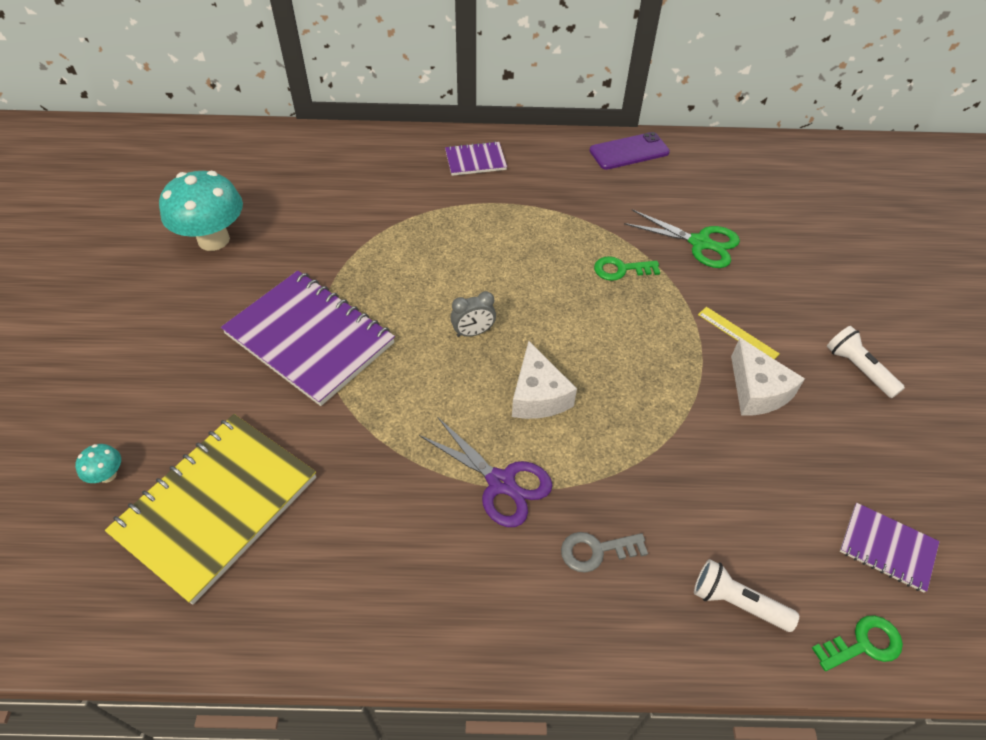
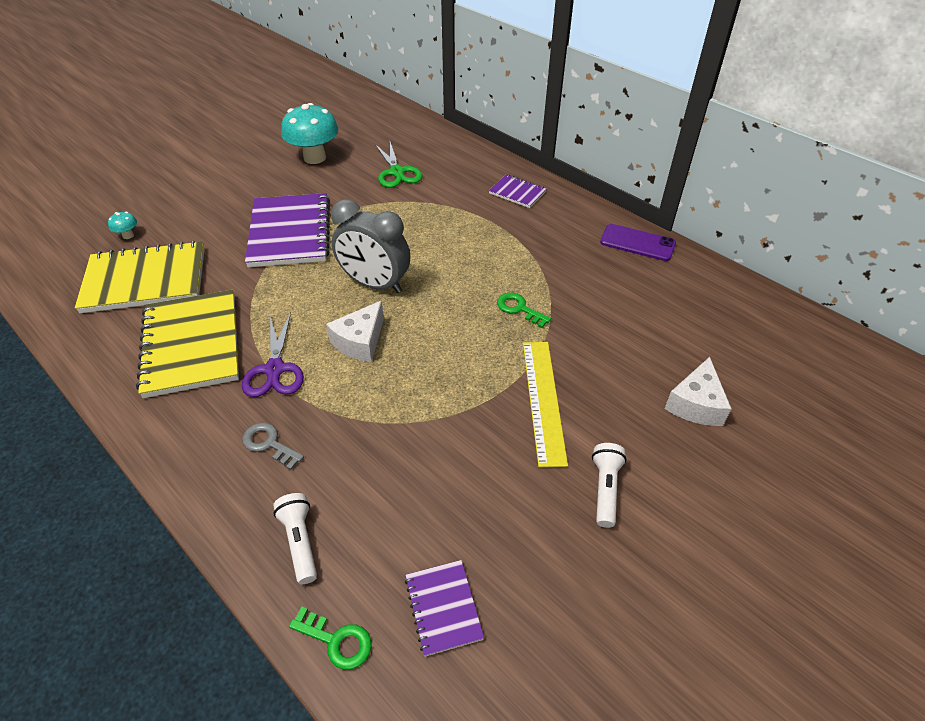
camera: 45 degrees right, 5 degrees down
grey clock [450,291,496,337] -> grey clock [331,199,410,293], size x2.14
green scissors [624,209,740,268] -> green scissors moved to [375,142,423,188]
yellow ruler [698,307,780,359] -> yellow ruler [523,342,568,468], size x1.90
white cheese [731,338,805,416] -> white cheese moved to [665,357,732,426]
none -> yellow notebook [136,290,239,398]

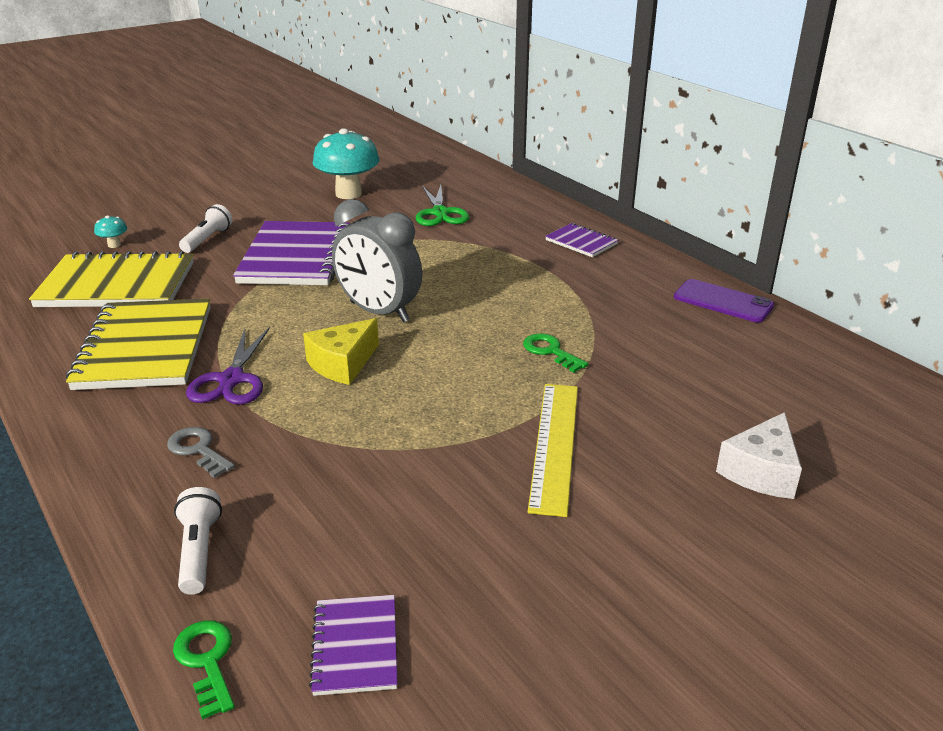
camera: 10 degrees right, 15 degrees down
green key [289,607,372,670] -> green key turned 150 degrees counterclockwise [173,620,235,720]
white cheese [326,301,384,362] -> yellow cheese [303,318,379,385]
white flashlight [592,443,627,528] -> white flashlight moved to [179,204,232,253]

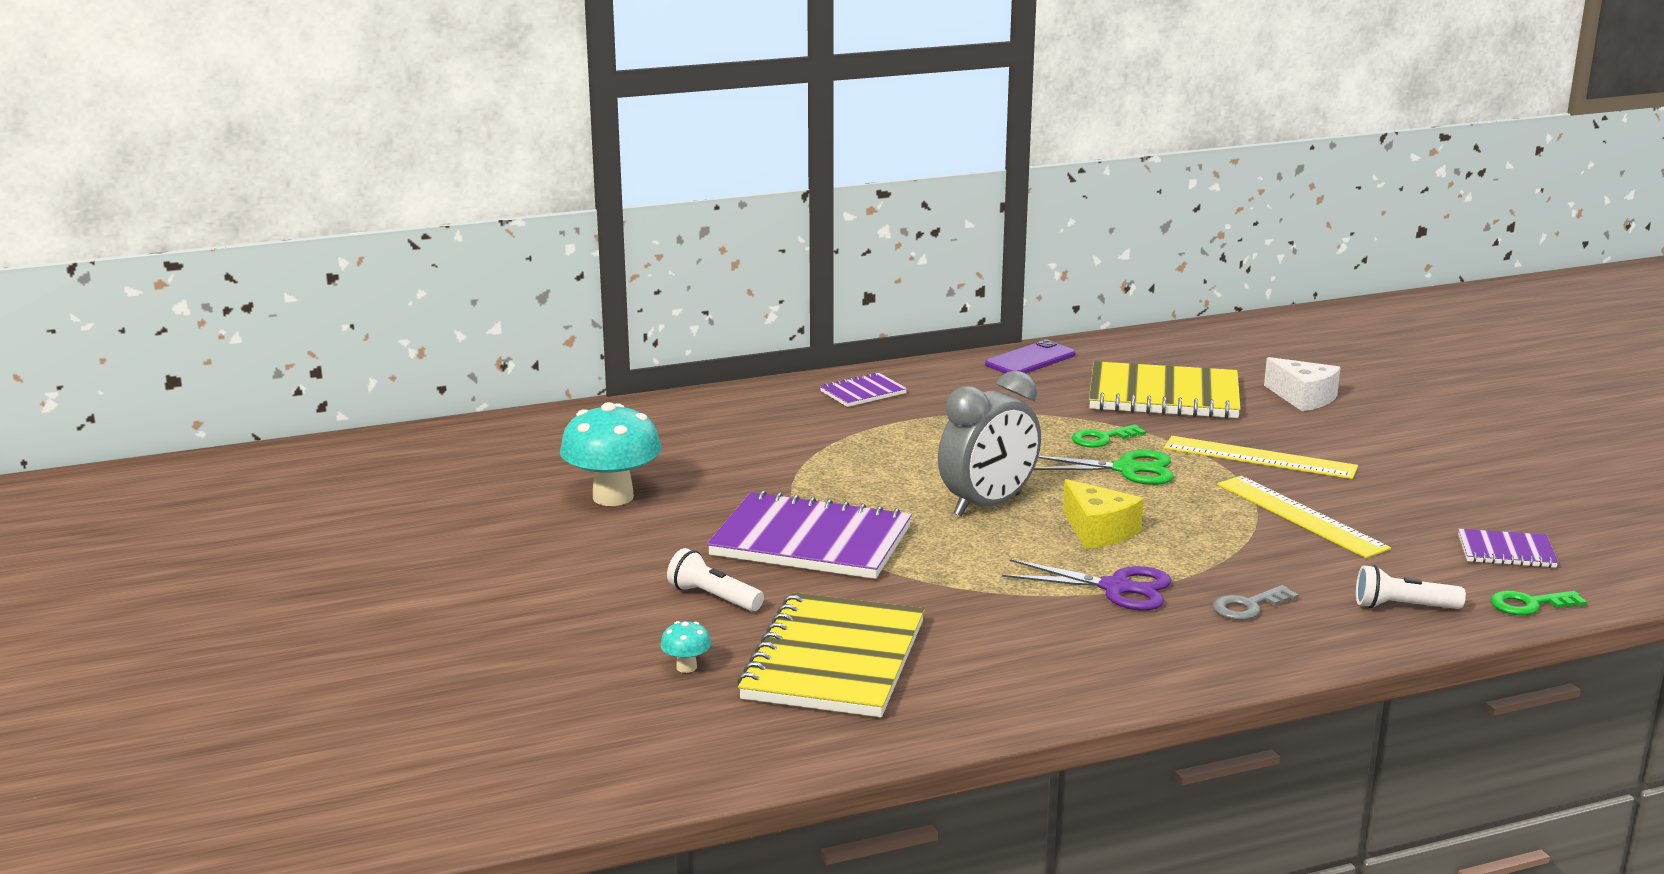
camera: 75 degrees left, 10 degrees down
yellow notebook [66,299,211,390] -> yellow notebook moved to [1089,361,1241,419]
green scissors [416,185,469,226] -> green scissors moved to [1034,450,1174,485]
none -> yellow ruler [1217,476,1391,558]

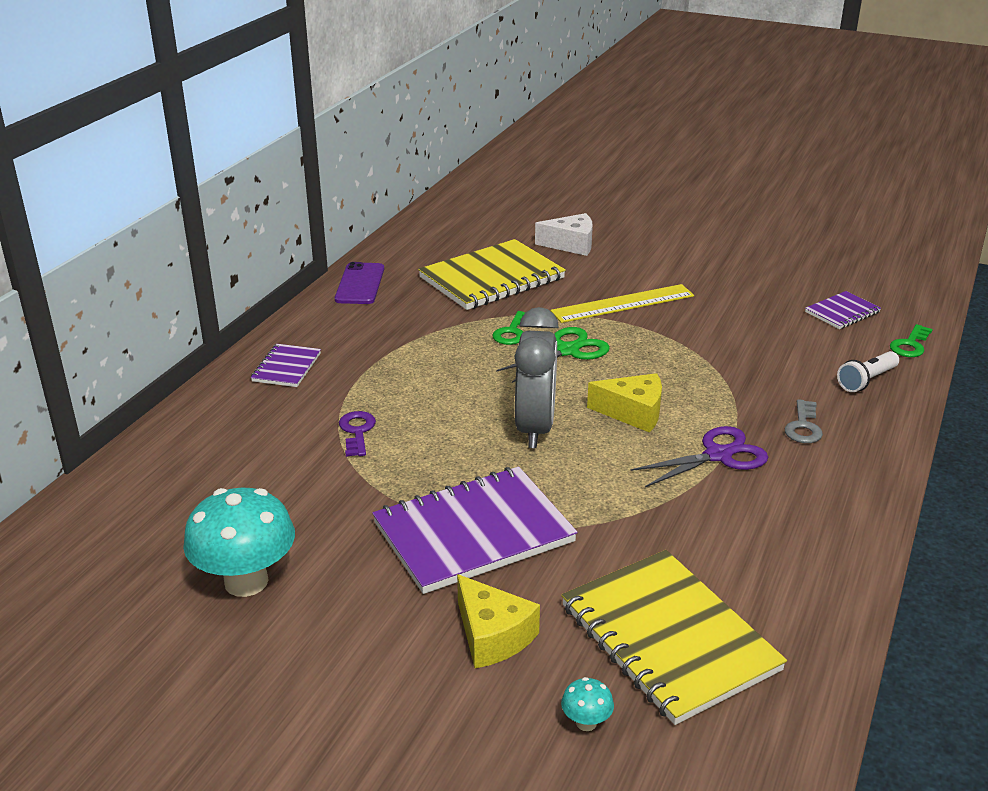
camera: 45 degrees left, 10 degrees up
white flashlight [667,548,764,611] -> yellow cheese [457,574,540,668]
yellow ruler [1217,476,1391,558] -> none
none -> purple key [339,411,376,457]

